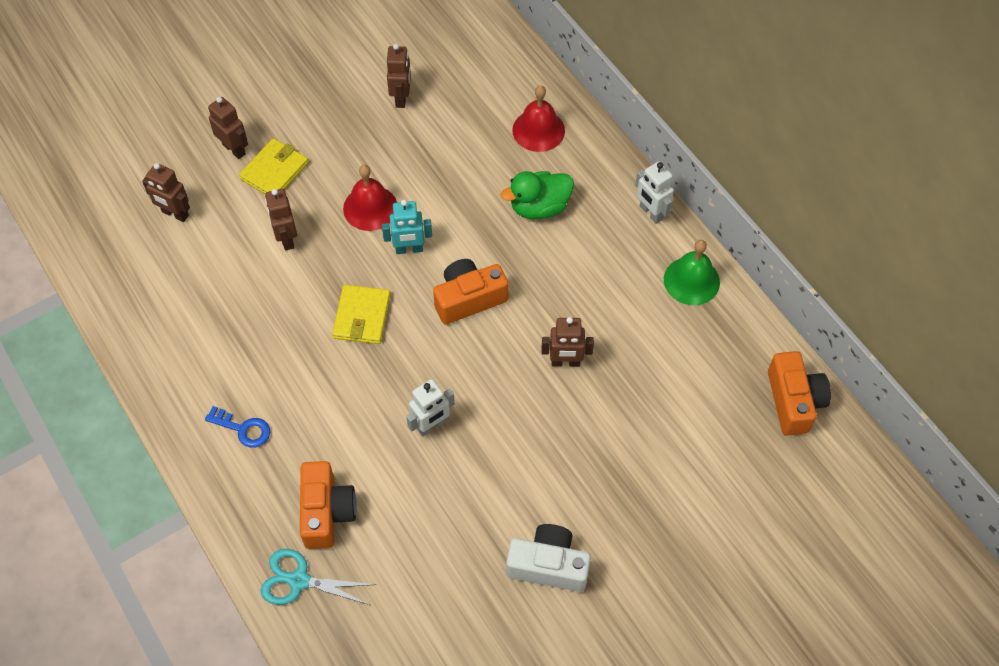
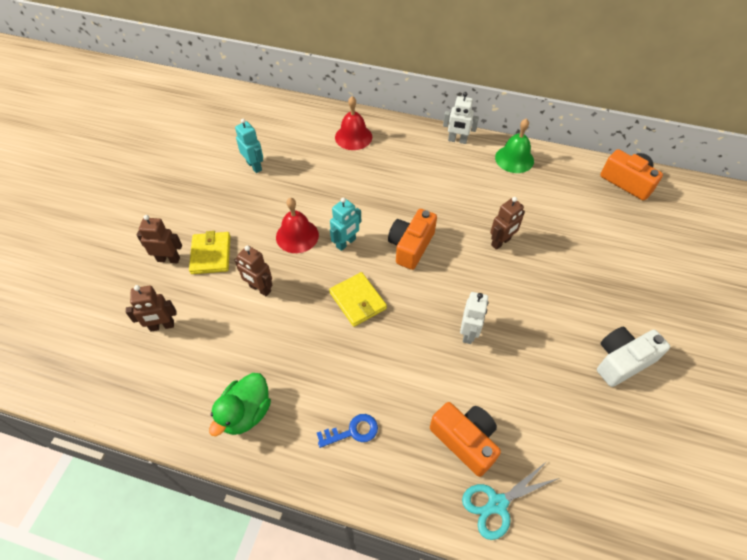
camera: 40 degrees left, 5 degrees down
brown robot [387,44,411,108] -> turquoise robot [235,119,263,173]
green duck [501,171,574,219] -> green duck moved to [209,373,271,436]

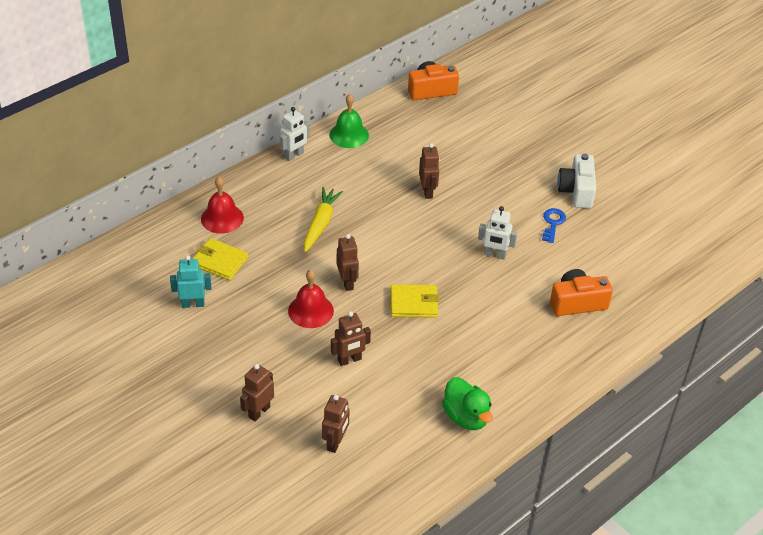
camera: 60 degrees left, 10 degrees down
yellow wallet [189,231,230,274] -> yellow wallet moved to [193,238,249,281]
blue key [317,414,378,448] -> blue key moved to [542,208,566,243]
turquoise robot [330,197,361,251] -> brown robot [337,234,359,291]
orange camera [388,209,437,270] -> none
white robot [460,292,489,344] -> white robot turned 150 degrees clockwise [478,206,518,260]
turquoise scissors [462,462,559,540] -> none
none -> yellow carrot [304,187,343,252]

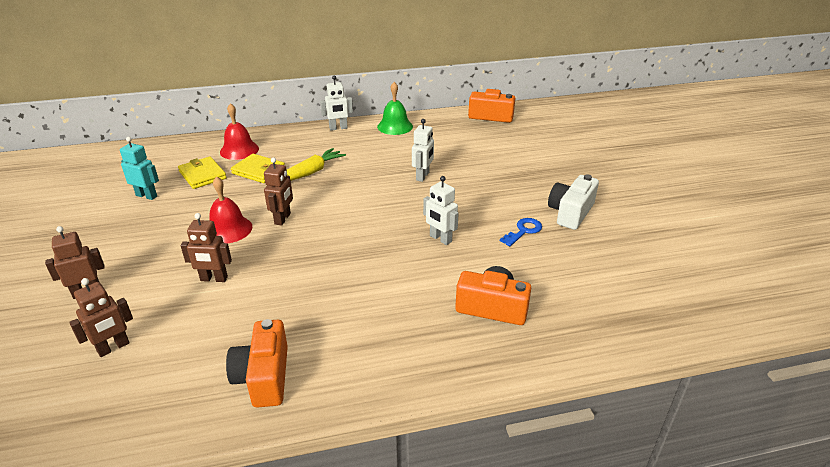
camera: 30 degrees right, 10 degrees down
yellow wallet [391,284,439,318] -> yellow wallet moved to [231,154,285,183]
brown robot [419,143,440,199] -> white robot [412,119,434,182]
green duck [442,377,493,430] -> orange camera [226,319,288,408]

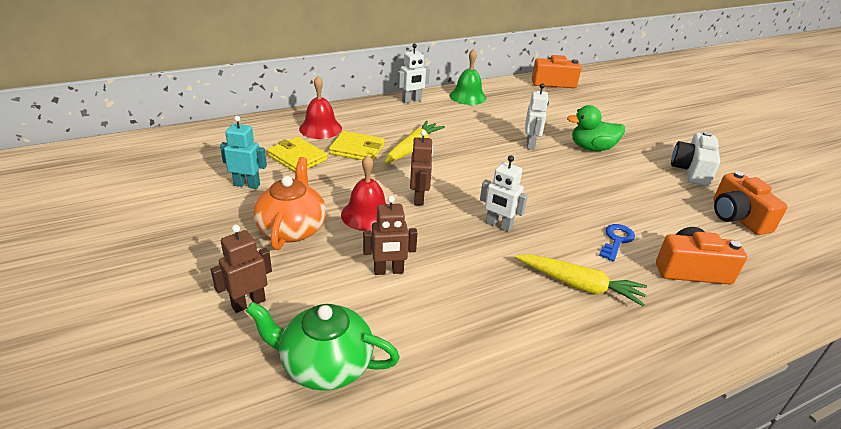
camera: 15 degrees left, 0 degrees up
brown robot [69,278,133,357] -> green teapot [246,302,400,391]
orange camera [226,319,288,408] -> orange camera moved to [713,171,788,235]
white robot [423,176,459,245] -> white robot moved to [480,155,528,232]
blue key [500,218,542,246] -> blue key moved to [599,224,635,262]
none -> orange teapot [253,157,326,250]
none -> yellow carrot [515,254,647,306]
none -> green duck [567,105,625,151]

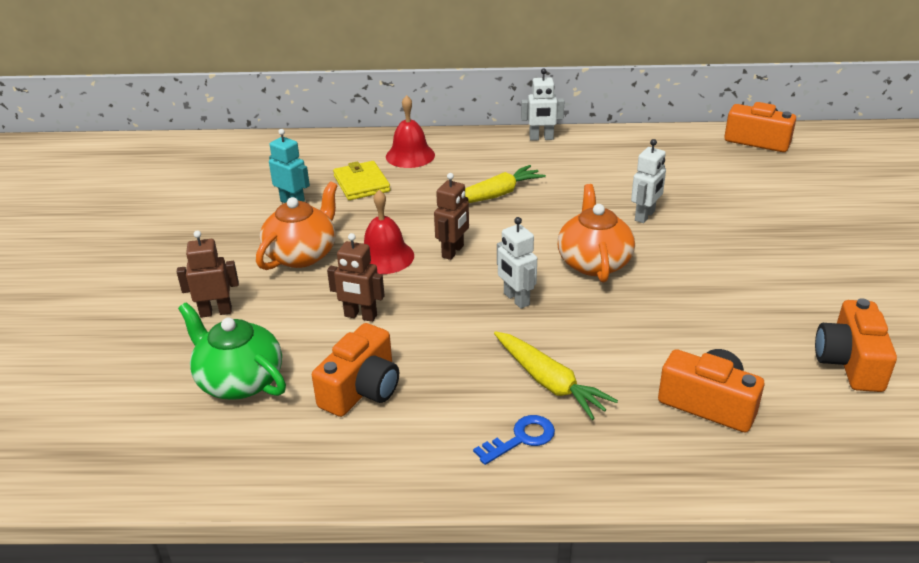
camera: 30 degrees right, 0 degrees up
yellow wallet [329,131,385,161] -> none
green bell [450,49,486,105] -> none
green duck [567,105,625,151] -> none
blue key [599,224,635,262] -> blue key moved to [473,415,555,465]
white camera [671,132,720,186] -> none
none -> orange camera [312,323,399,417]
none -> orange teapot [558,184,635,283]

